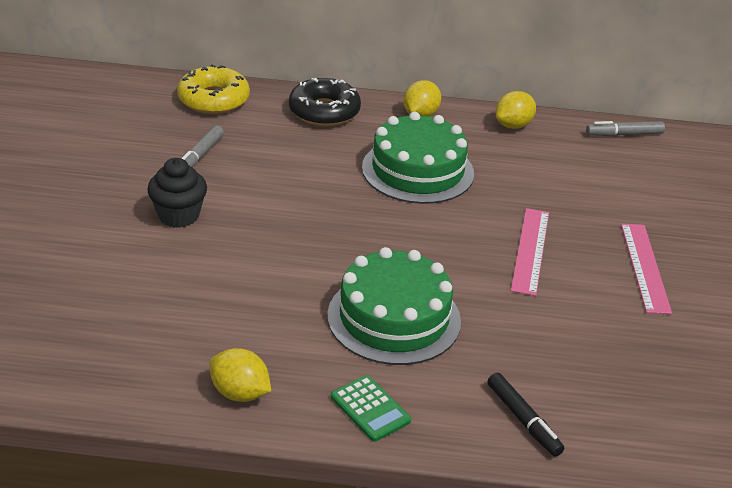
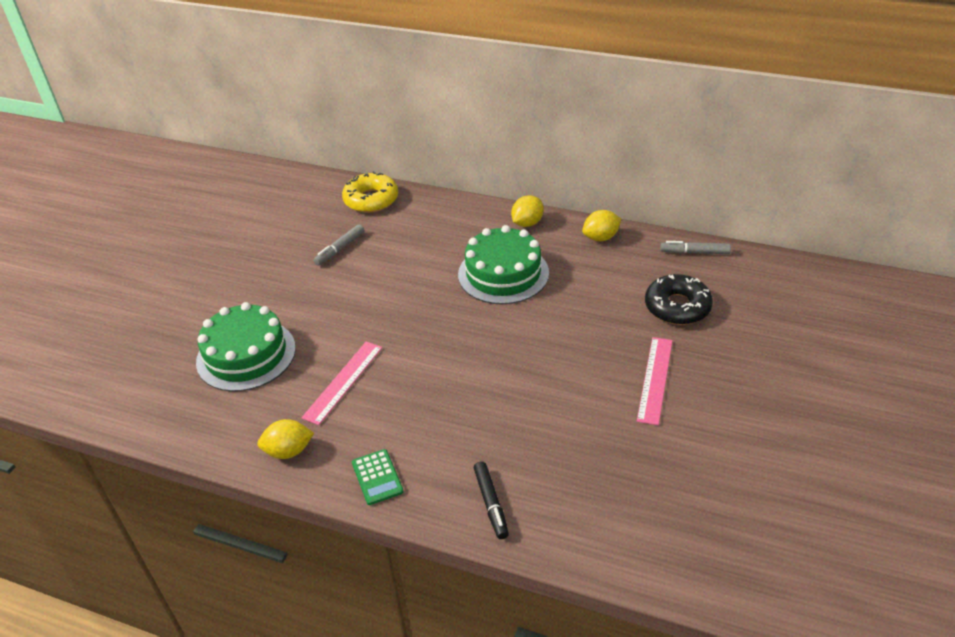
camera: 20 degrees right, 5 degrees up
black cupcake [147,158,207,228] -> none
yellow lemon [210,348,271,402] -> yellow lemon turned 60 degrees counterclockwise [257,419,314,459]
black donut [289,78,361,126] -> black donut moved to [645,274,713,325]
green cake [327,247,461,365] -> green cake moved to [196,302,296,392]
pink ruler [511,208,549,296] -> pink ruler moved to [302,342,382,425]

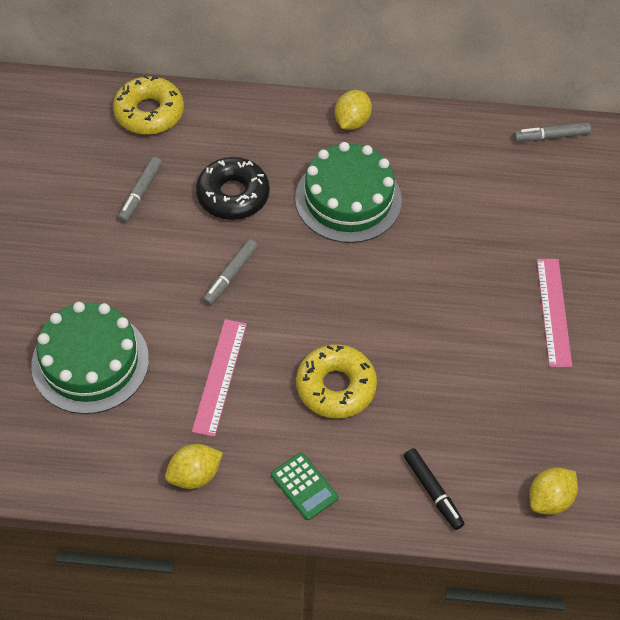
camera: 20 degrees left, 15 degrees up
yellow lemon [582,210,621,241] -> yellow lemon moved to [529,468,578,515]
black donut [645,274,713,325] -> black donut moved to [196,157,270,220]
none -> grey marker [203,239,258,306]
none -> yellow donut [296,344,377,419]

